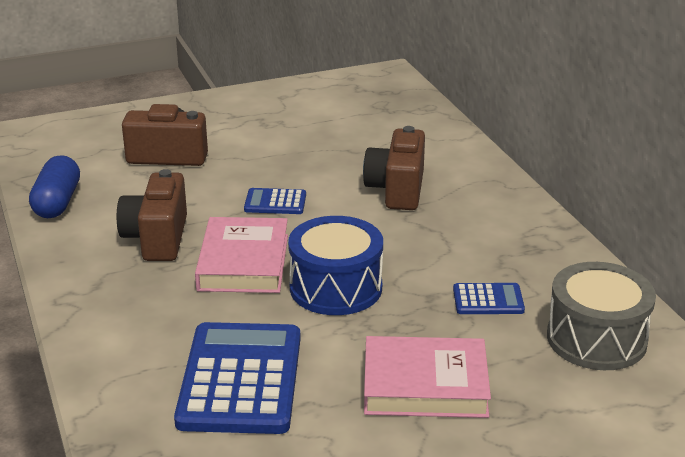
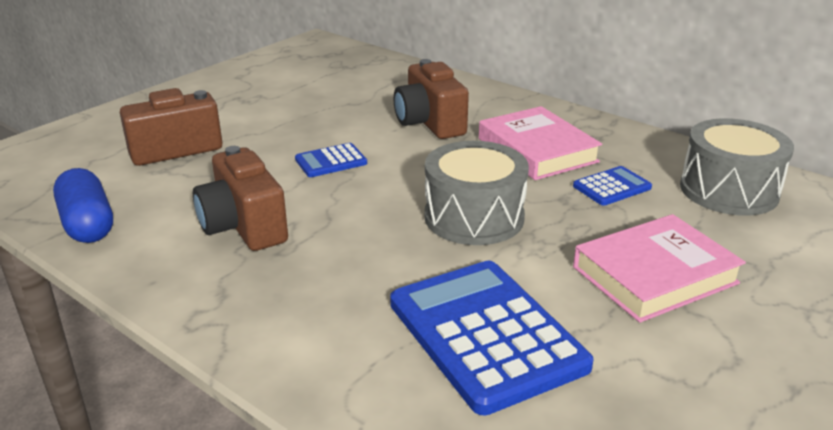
camera: 30 degrees left, 0 degrees up
pink book [195,217,288,293] -> pink book moved to [479,106,602,180]
blue drum [288,216,383,315] -> grey drum [424,141,529,245]

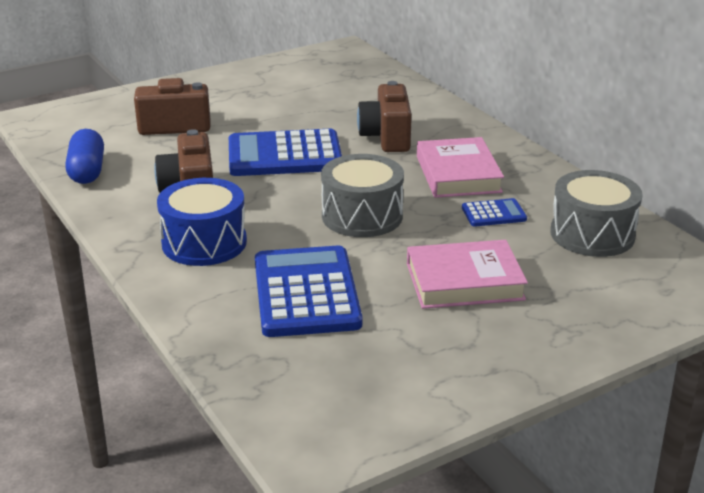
camera: 20 degrees right, 0 degrees up
blue calculator [295,143,367,177] -> blue calculator [229,129,342,176], size x2.13
none -> blue drum [157,178,247,266]

